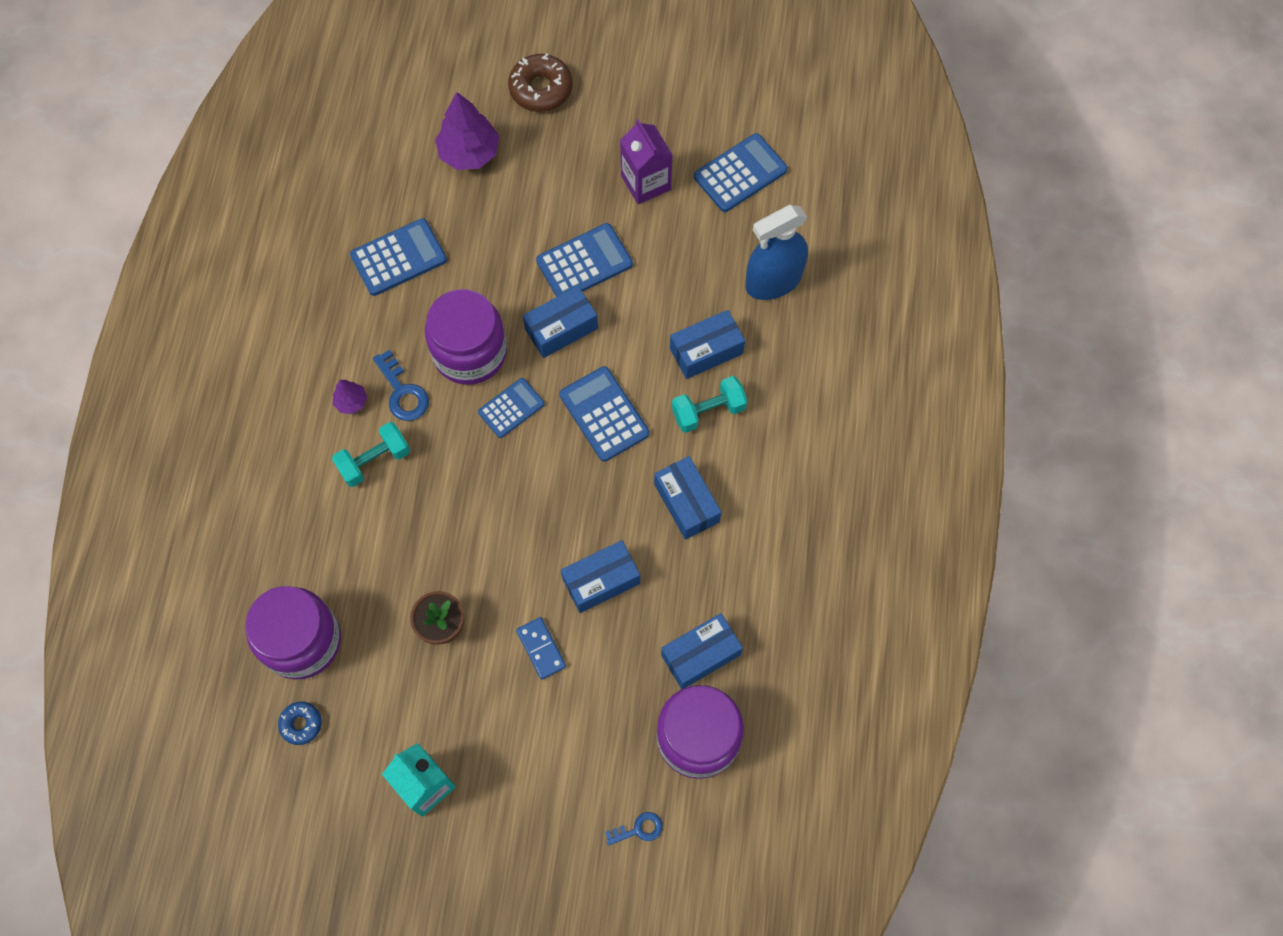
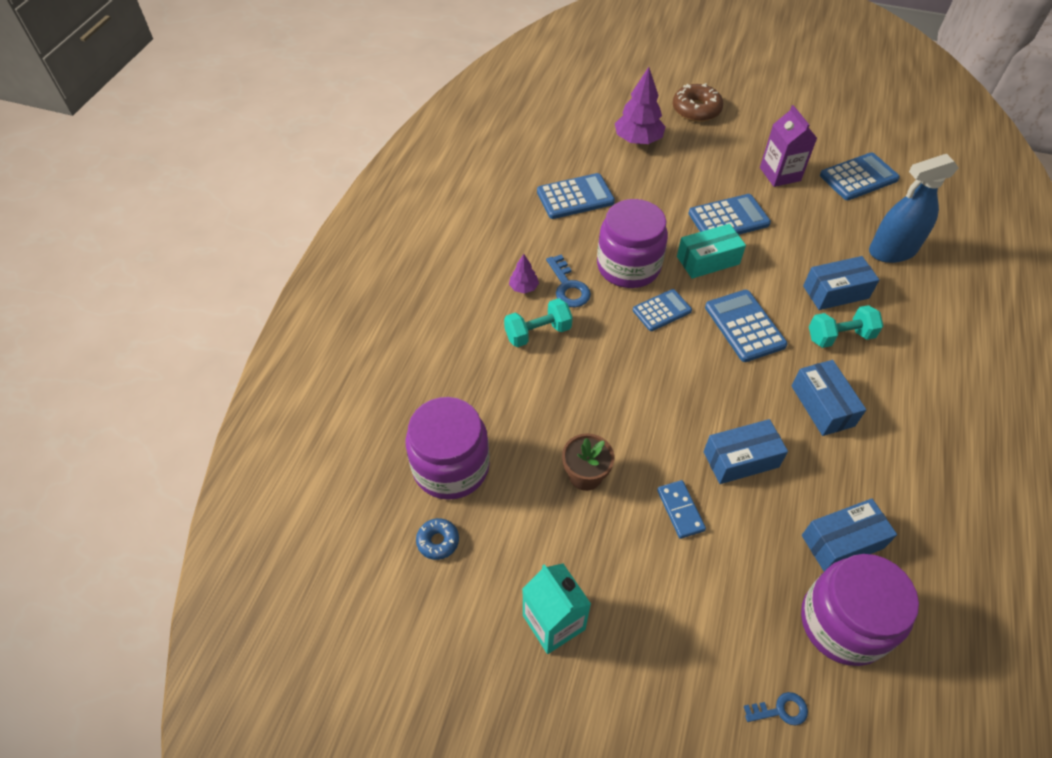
camera: 10 degrees right, 15 degrees down
blue box [523,286,598,358] -> turquoise box [677,224,746,279]

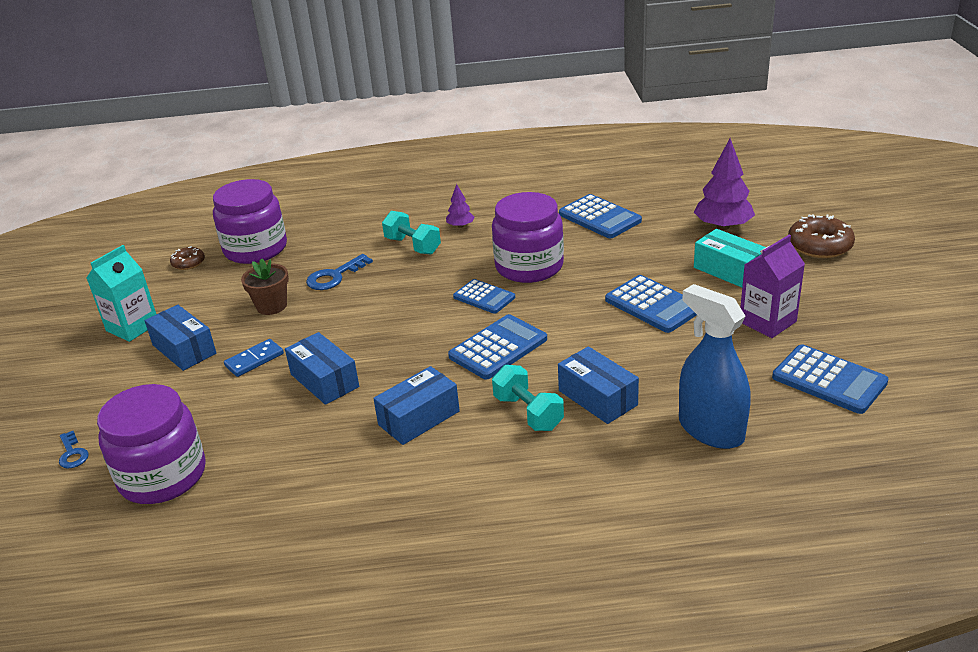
camera: 70 degrees right, 20 degrees down
blue donut [416,518,459,560] -> brown donut [170,246,205,270]
blue key [546,254,591,307] -> blue key moved to [306,254,373,290]
turquoise box [677,224,746,279] -> turquoise box moved to [694,229,766,287]
blue box [802,498,897,571] -> blue box moved to [145,305,216,371]

